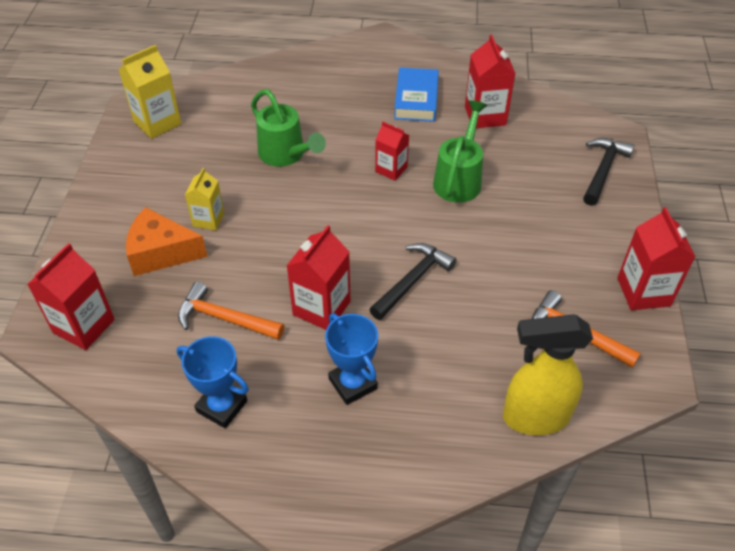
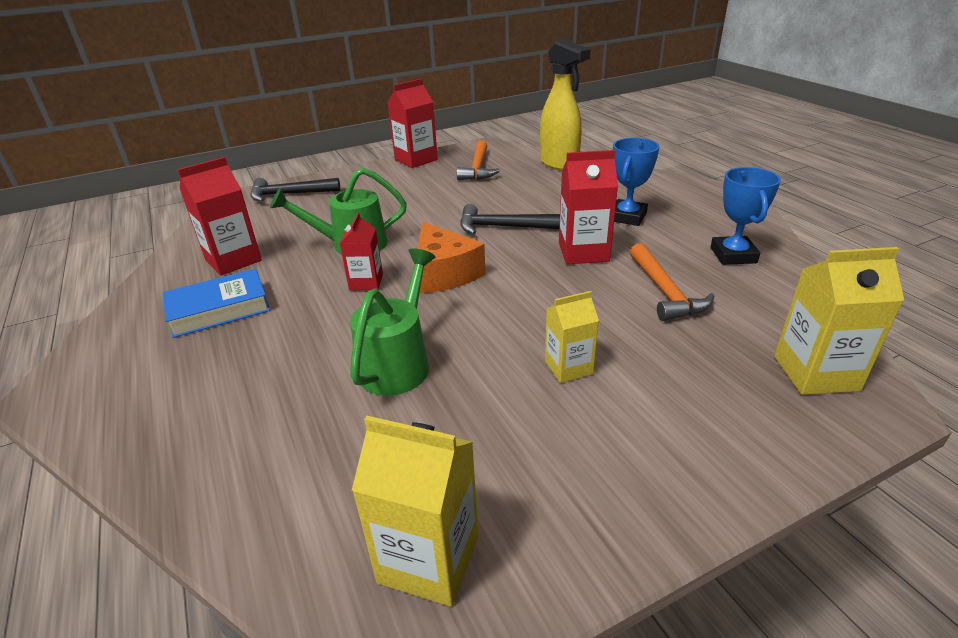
camera: 120 degrees left, 15 degrees down
red carton [27,243,115,350] -> yellow carton [774,247,904,395]
orange cheese [126,207,207,276] -> orange cheese moved to [417,222,486,293]

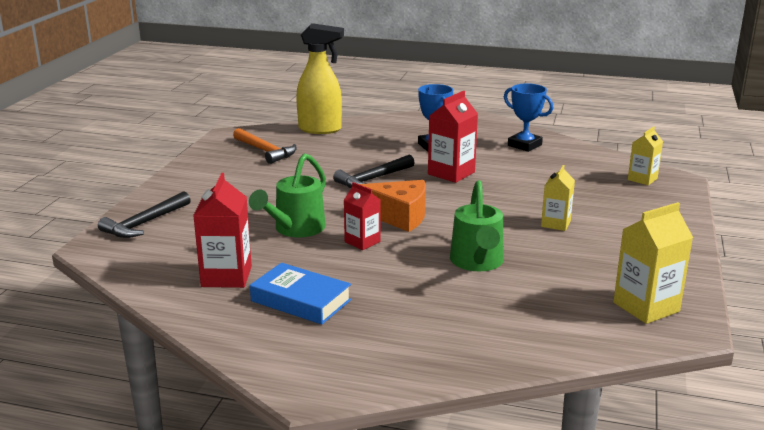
camera: 50 degrees left, 10 degrees down
blue book [163,269,270,338] -> blue book turned 75 degrees counterclockwise [250,263,351,325]
green watering can [350,248,435,396] -> green watering can turned 150 degrees counterclockwise [450,180,503,271]
red carton [387,79,438,168] -> none
orange hammer [630,243,714,321] -> none
yellow carton [774,247,904,395] -> yellow carton [628,126,663,186], size x0.64

